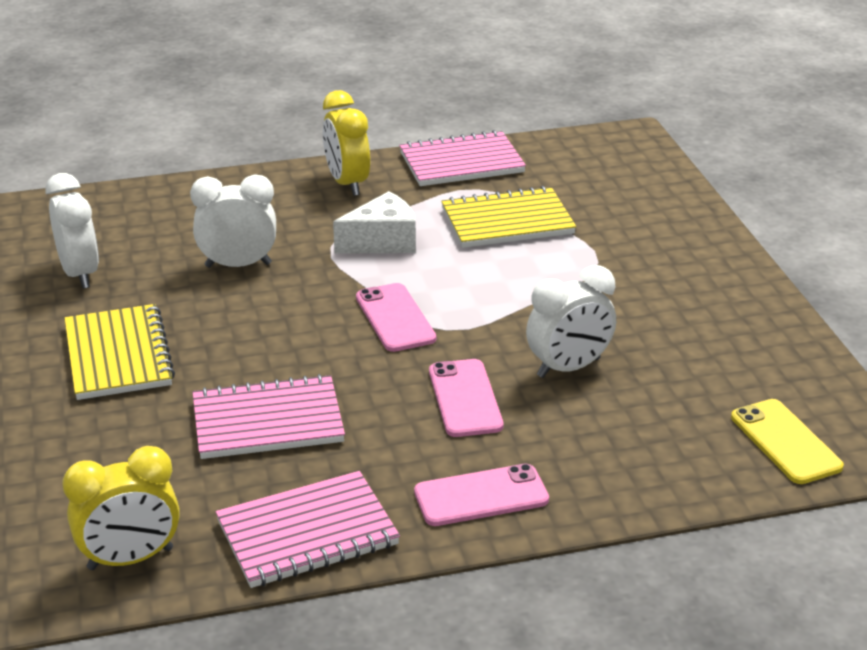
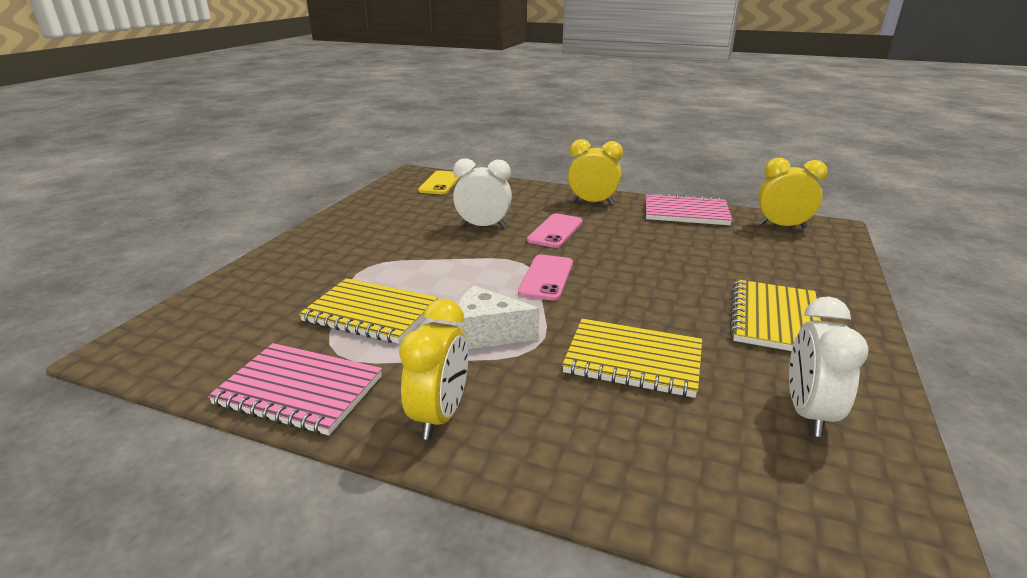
camera: 145 degrees left, 5 degrees down
white clock [190,174,276,268] -> yellow notebook [562,319,702,398]
pink notebook [192,374,345,459] -> none
pink phone [414,463,549,526] -> yellow clock [568,139,623,205]

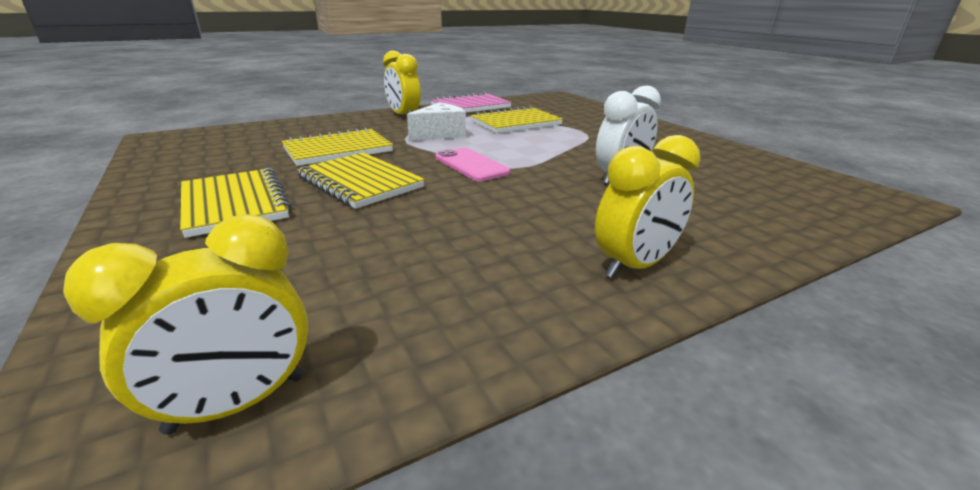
camera: 130 degrees right, 0 degrees up
yellow phone [418,171,461,194] -> none
pink phone [527,213,583,248] -> none
pink notebook [646,193,732,225] -> none
white clock [789,297,869,437] -> none
none -> yellow notebook [297,152,425,209]

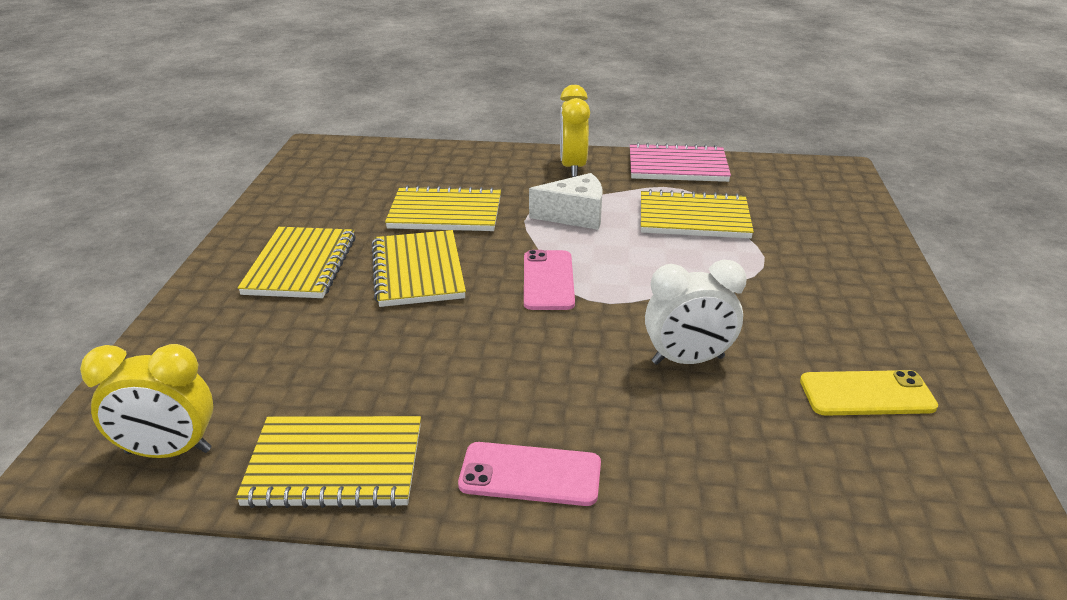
camera: 35 degrees right, 5 degrees up
yellow clock [595,135,701,278] -> pink phone [458,442,601,506]
none -> yellow notebook [236,416,421,508]
none -> yellow phone [800,370,938,416]

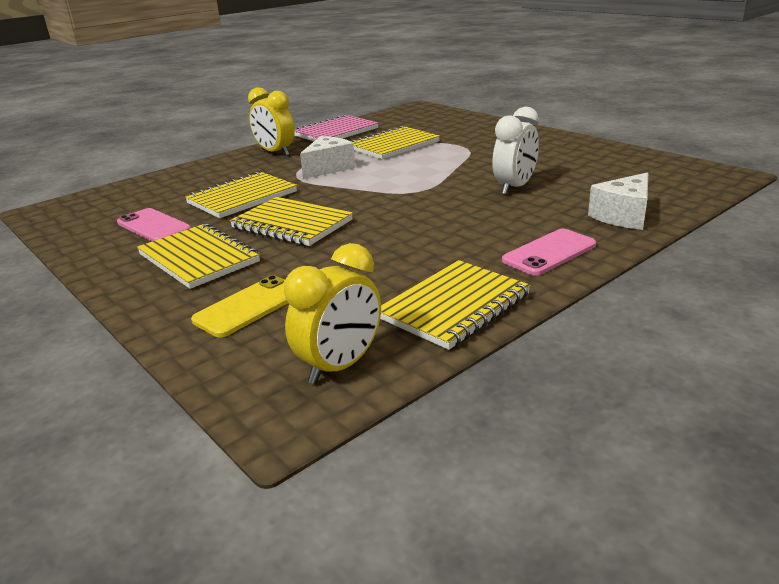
camera: 45 degrees left, 5 degrees down
pink phone [524,250,575,310] -> pink phone moved to [117,208,191,241]
yellow phone [800,370,938,416] -> yellow phone moved to [191,275,288,338]
none -> white cheese [588,172,648,230]

